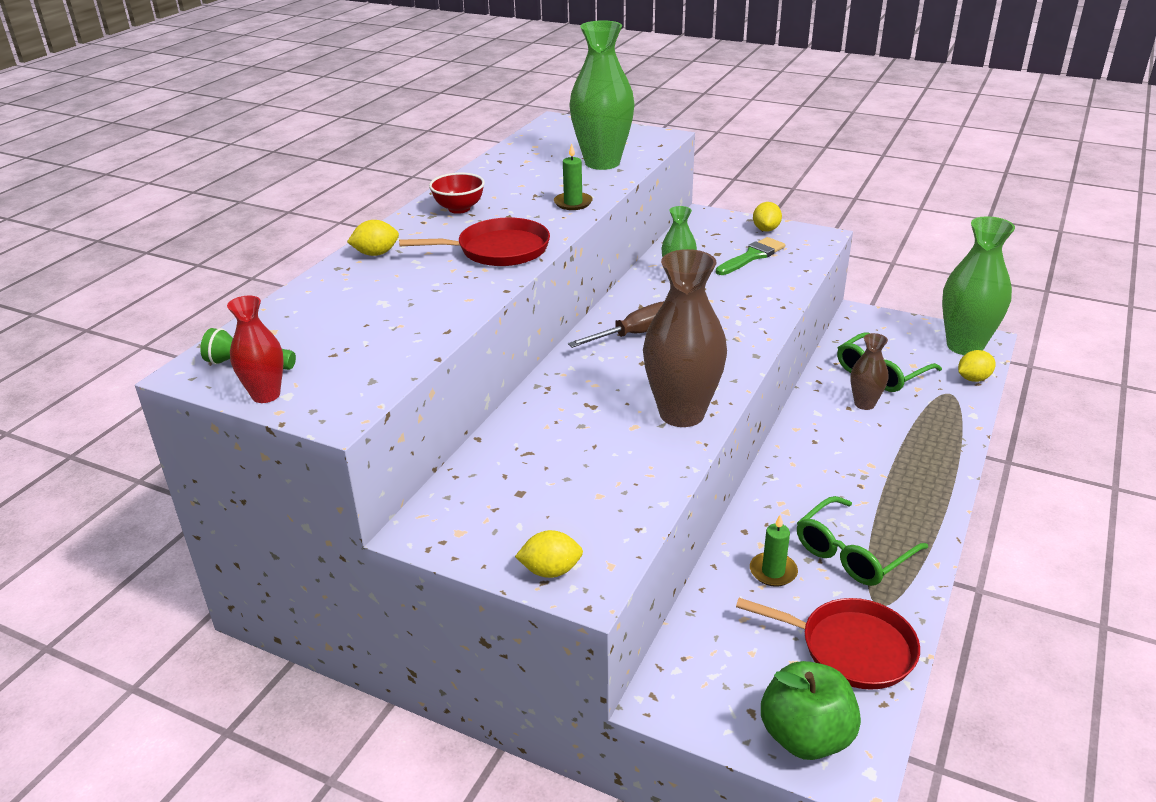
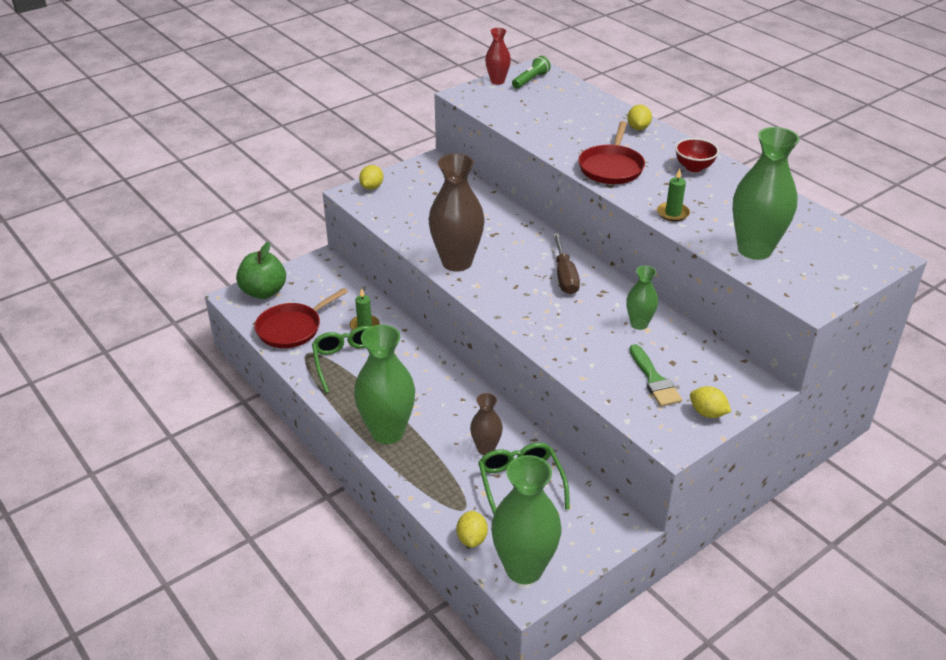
camera: 115 degrees right, 5 degrees up
none -> green vase [354,325,415,444]

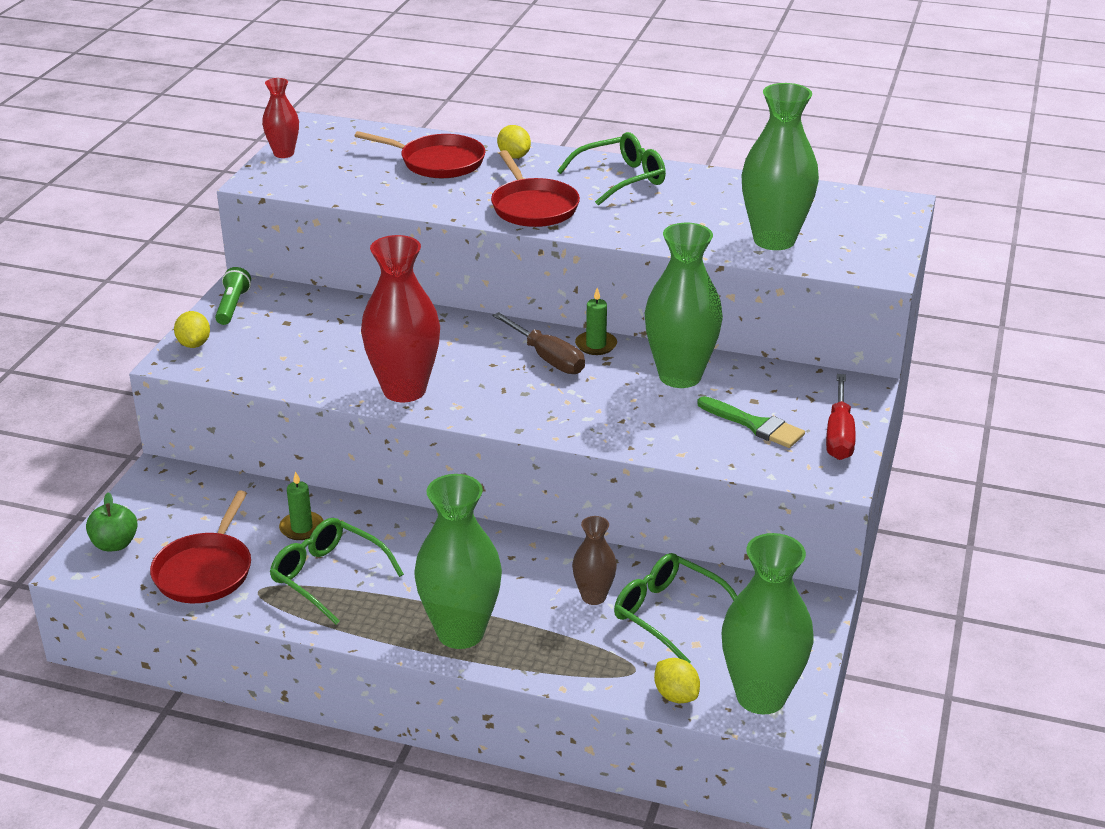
camera: 35 degrees left, 5 degrees down
green apple [236,242,286,299] -> green apple [86,493,138,552], size x0.65
brown vase [429,154,485,271] -> red vase [361,235,440,402]
green flashlight [512,56,551,89] -> green flashlight moved to [215,267,251,325]
green vase [626,266,658,330] -> green vase [645,223,723,388], size x1.88
green candle [657,169,690,222] -> green candle moved to [575,288,617,355]
red bowl [675,138,719,172] -> green glasses [557,132,666,206]
yellow lemon [690,386,731,418] -> red screwdriver [826,374,856,460]
none -> red pan [355,131,486,178]

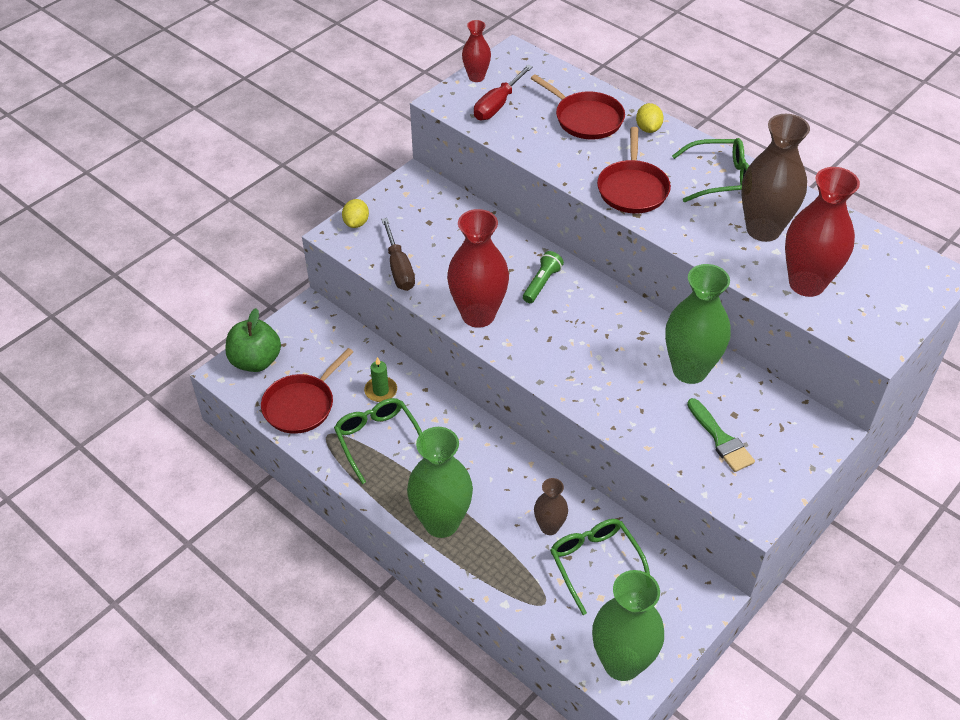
camera: 25 degrees right, 15 degrees up
green apple [86,493,138,552] -> green apple [225,308,281,372], size x1.53
green flashlight [215,267,251,325] -> green flashlight moved to [523,251,564,303]
brown screwdriver [493,312,585,374] -> brown screwdriver moved to [381,218,415,291]
green candle [575,288,617,355] -> none
yellow lemon [654,658,700,703] -> none
green vase [741,83,819,250] -> red vase [785,167,860,297]
red screwdriver [826,374,856,460] -> red screwdriver moved to [474,65,533,120]
none -> brown vase [741,114,810,242]

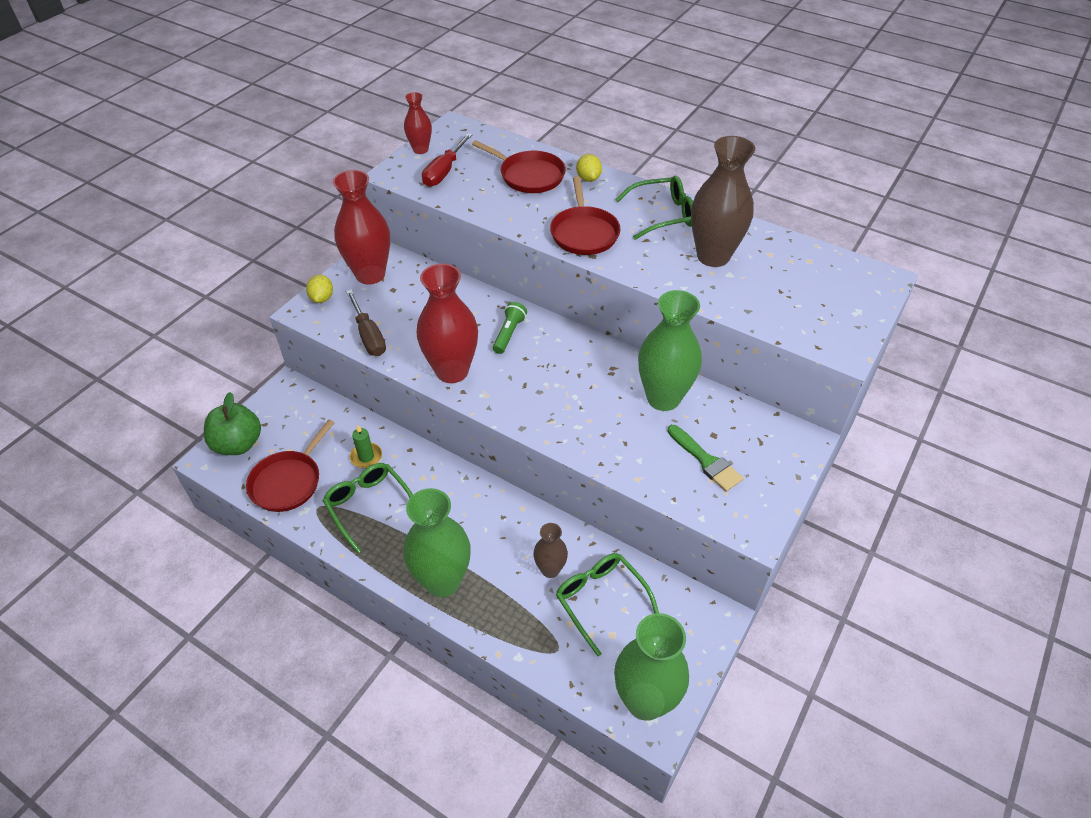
camera: 10 degrees left, 0 degrees up
red vase [785,167,860,297] -> red vase moved to [333,170,390,284]

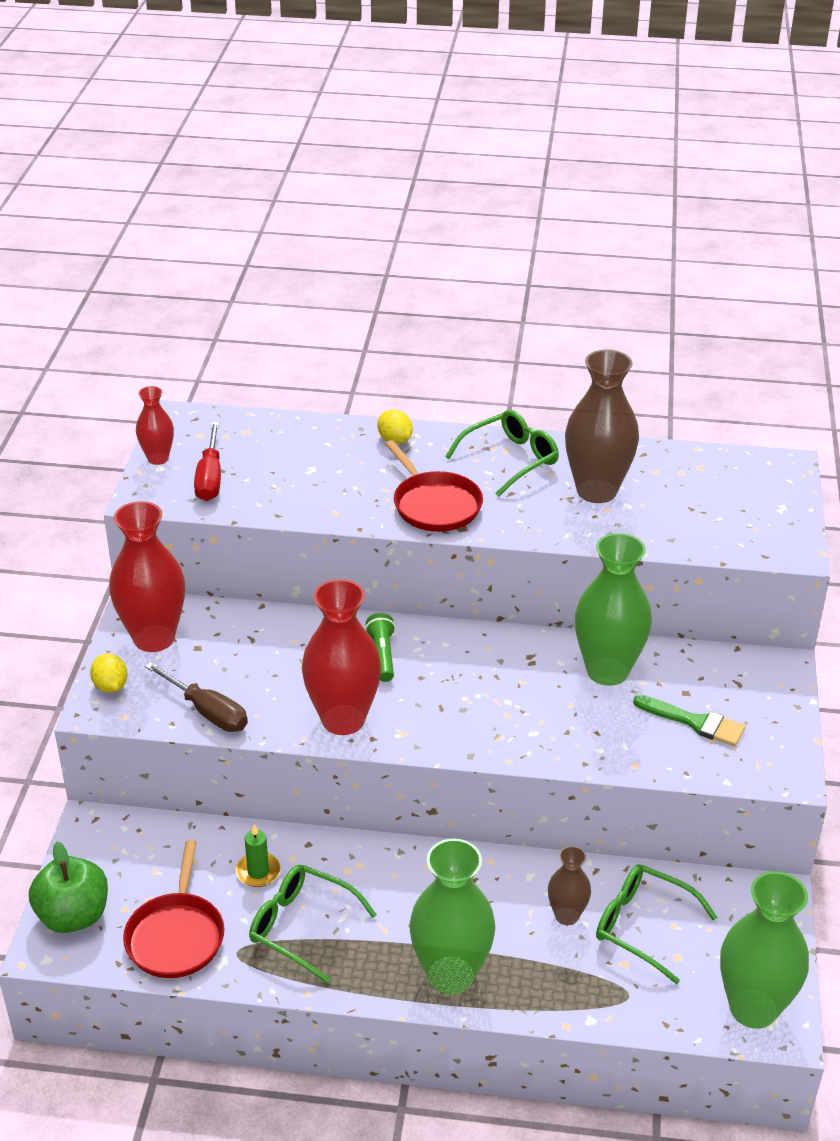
camera: 25 degrees left, 10 degrees down
red pan [472,140,566,193] -> none

